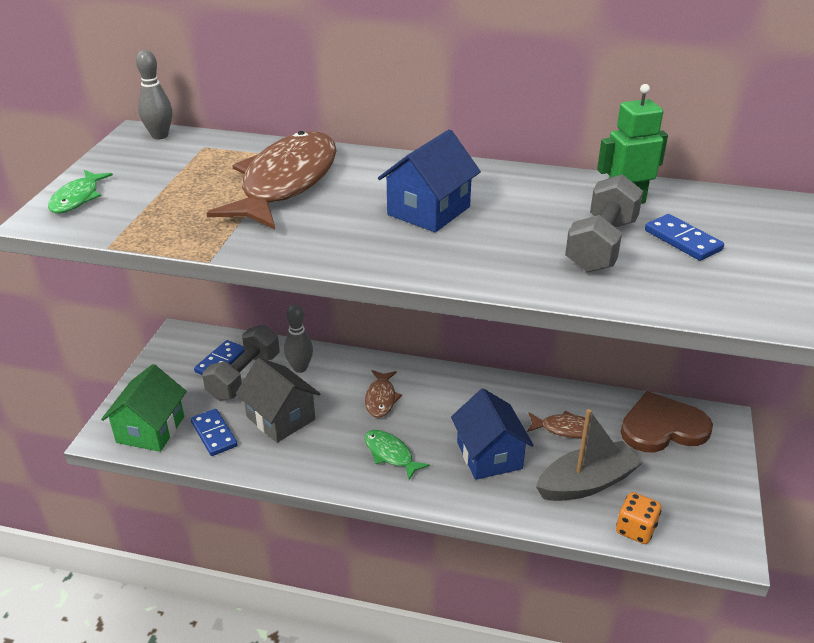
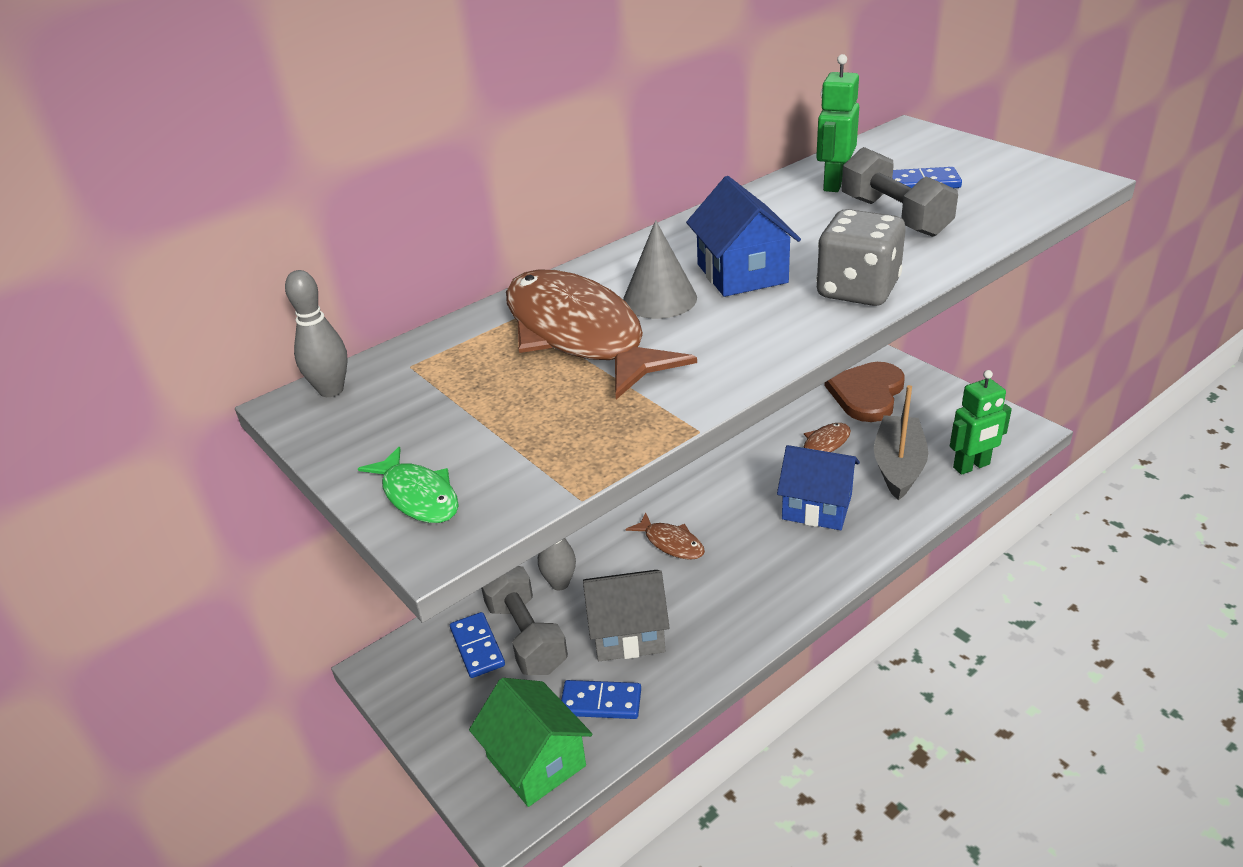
camera: 50 degrees left, 0 degrees up
green fish [364,430,430,480] -> none
orange dice [616,492,661,544] -> green robot [950,370,1012,475]
none -> grey cone [623,220,697,319]
none -> grey dice [816,209,906,306]

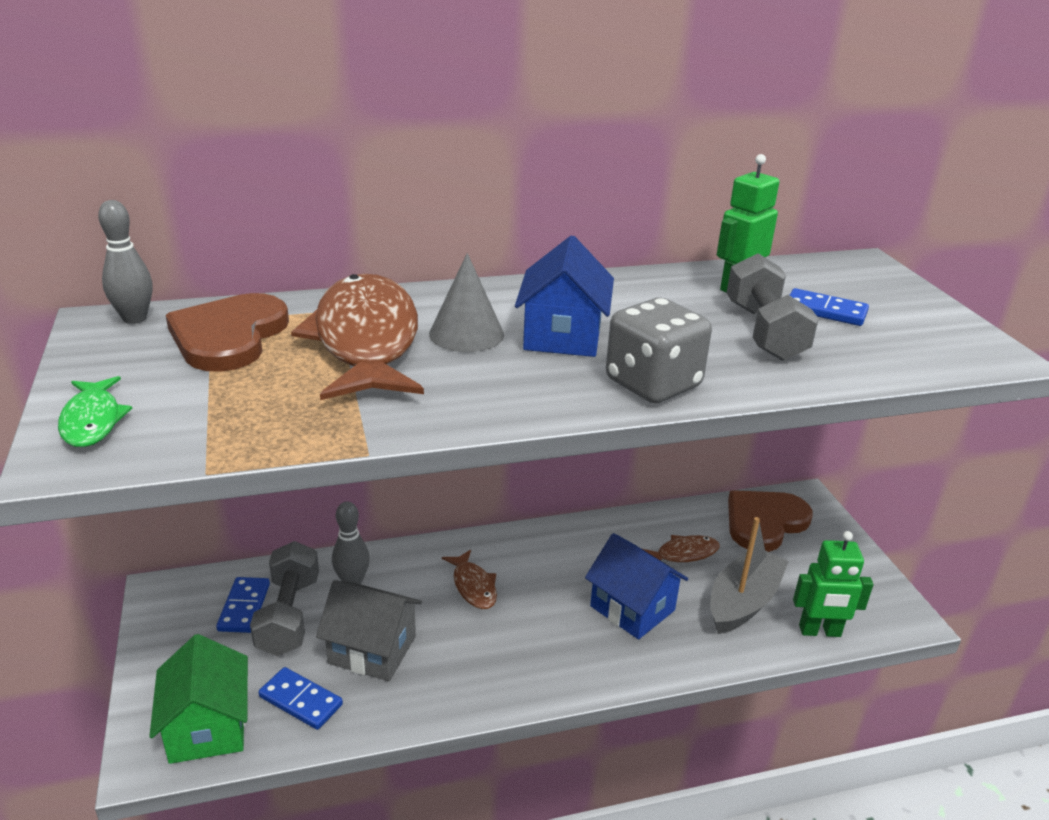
camera: 20 degrees right, 5 degrees down
none -> brown heart [166,293,289,372]

